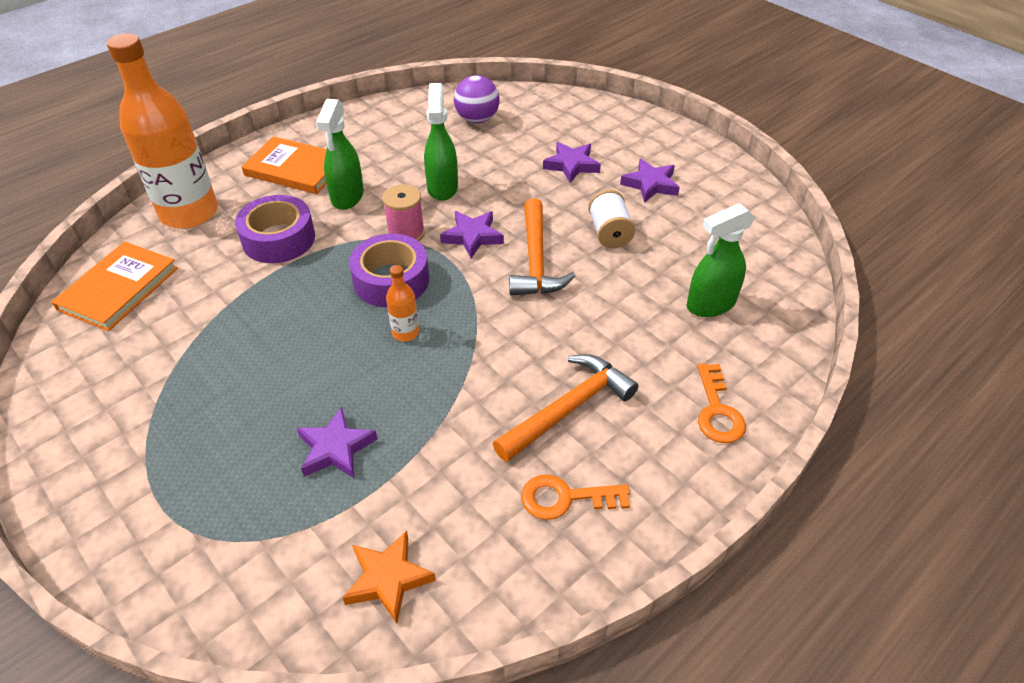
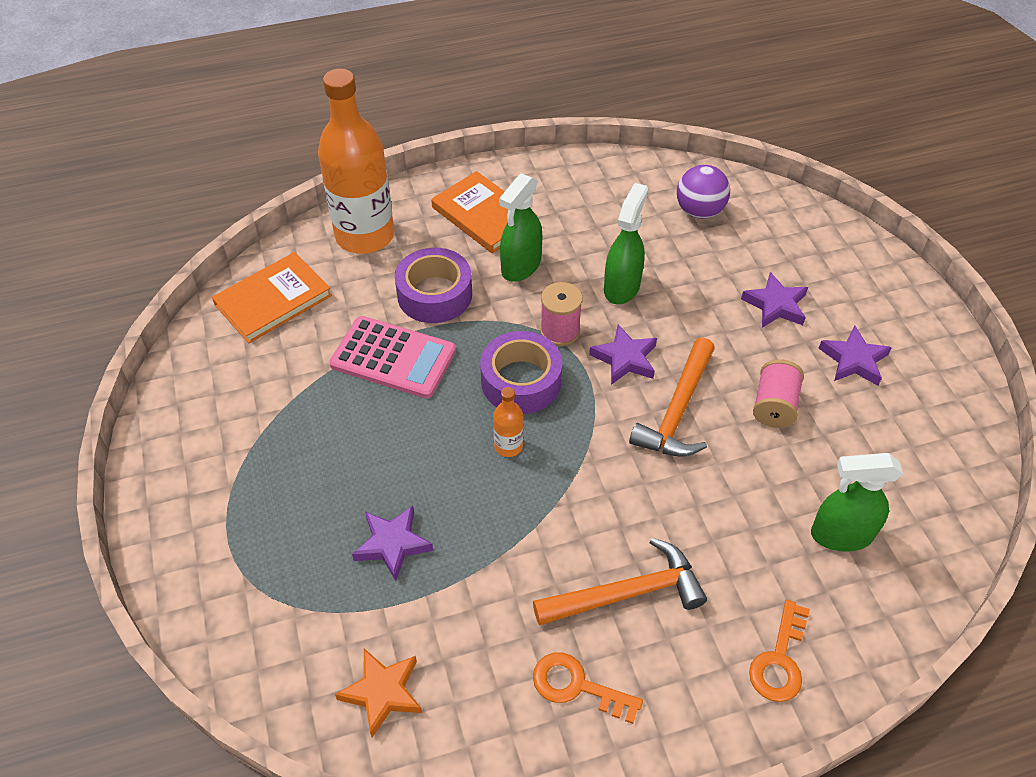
camera: 25 degrees right, 5 degrees up
white spool [588,190,635,248] -> pink spool [753,359,804,428]
none -> pink calculator [329,316,456,399]

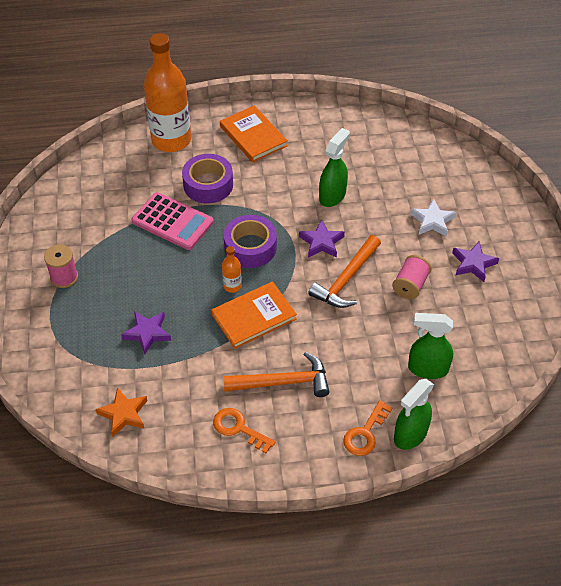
camera: 10 degrees right, 0 degrees up
orange book [212,252,332,343] -> orange book moved to [211,281,297,349]
green spray bottle [499,173,542,282] -> green spray bottle moved to [394,379,434,450]
pink spool [540,282,583,346] -> pink spool moved to [44,244,78,288]
purple ball [677,165,730,219] -> none
purple star [741,272,808,328] -> white star [410,199,456,237]

